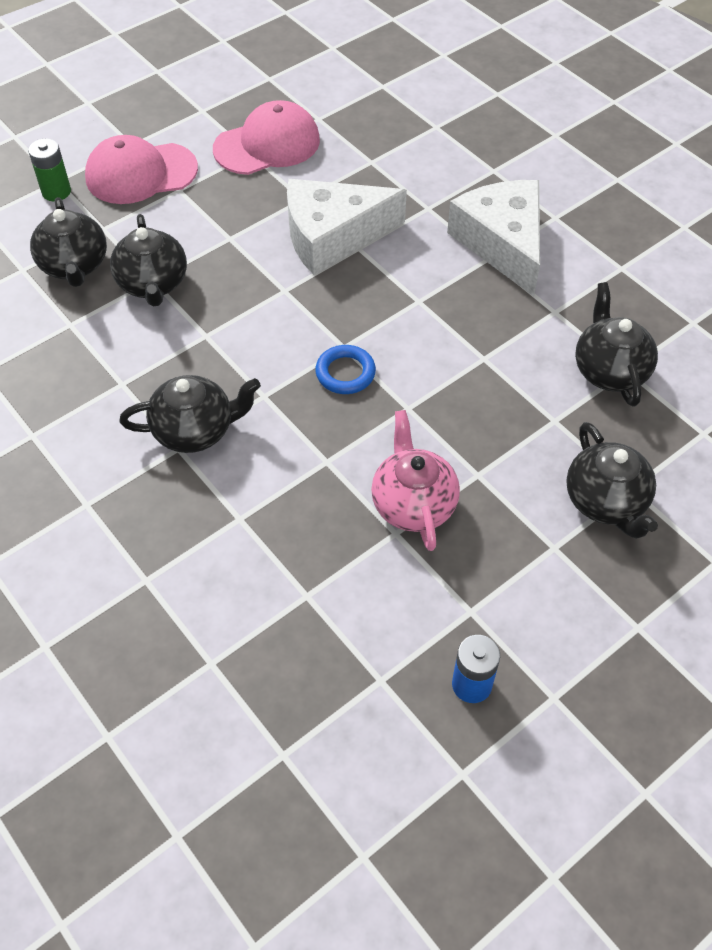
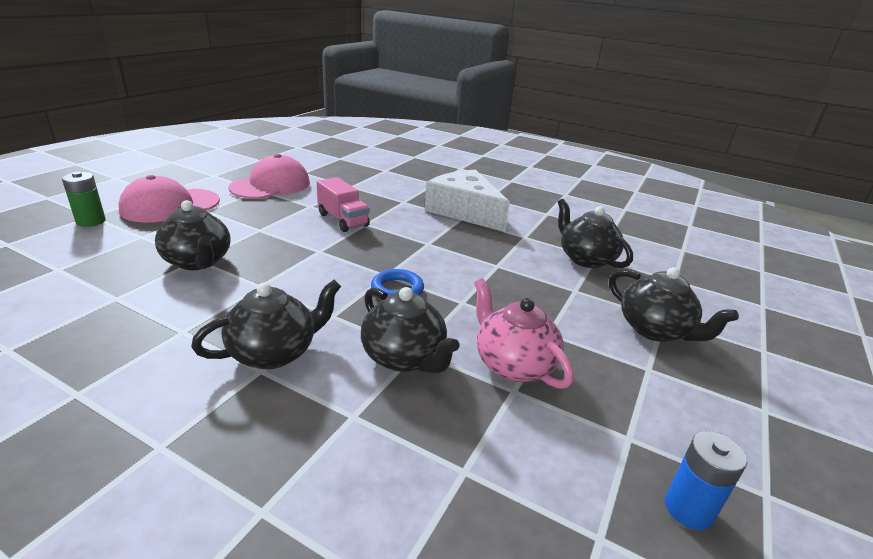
camera: 25 degrees left, 25 degrees down
black teapot [30,197,107,287] -> black teapot moved to [361,287,460,373]
white cheese [287,179,407,275] -> pink truck [317,177,370,232]

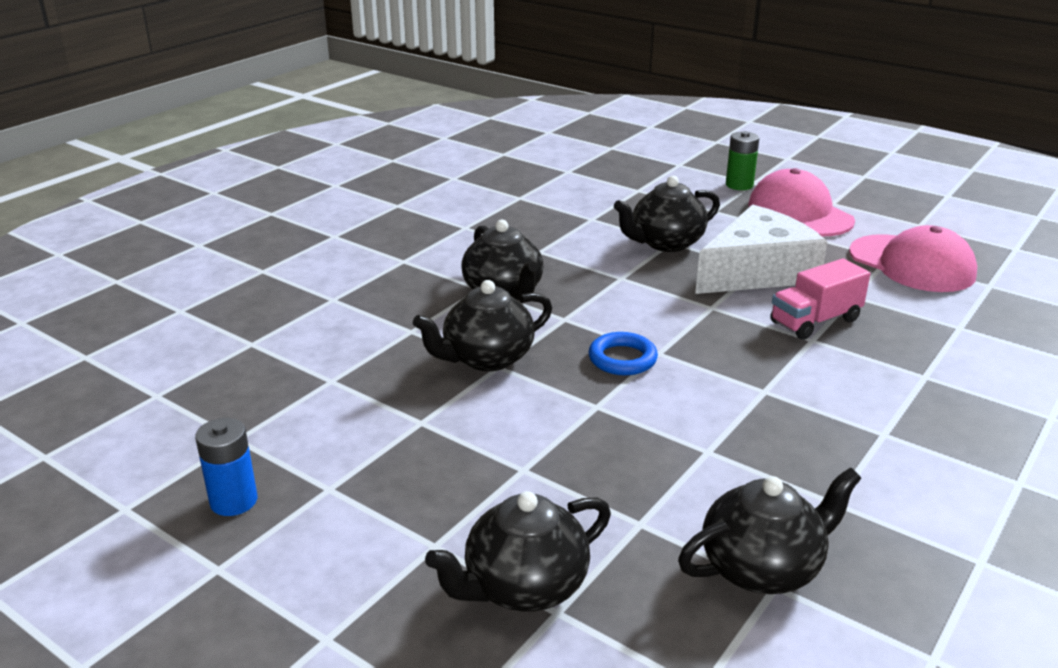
camera: 100 degrees right, 0 degrees up
white cheese [425,170,510,232] -> white cheese moved to [695,205,827,294]
pink teapot [474,278,574,389] -> none

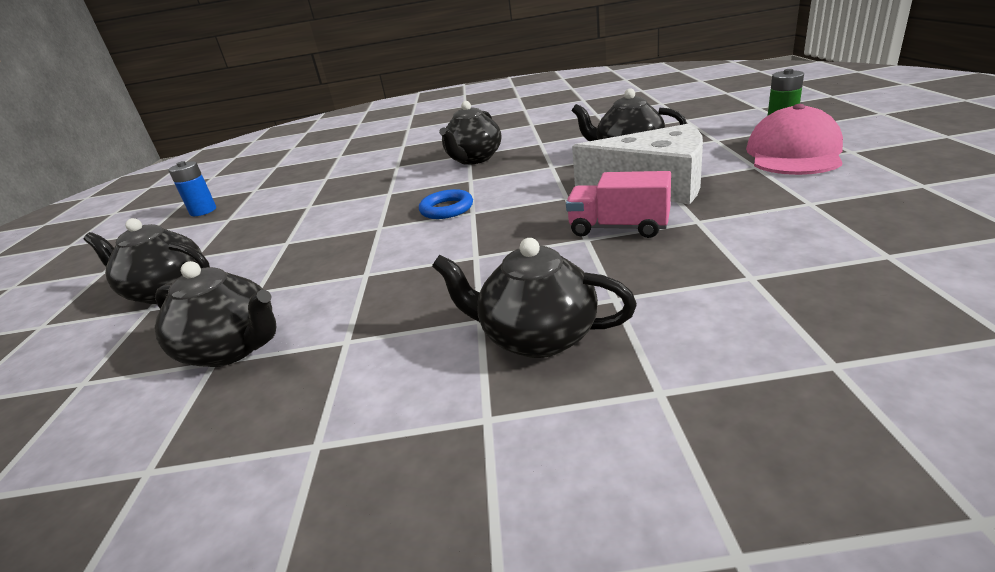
camera: 55 degrees right, 0 degrees up
black teapot [413,280,552,371] -> black teapot moved to [432,238,637,358]
pink cap [849,225,977,292] -> none

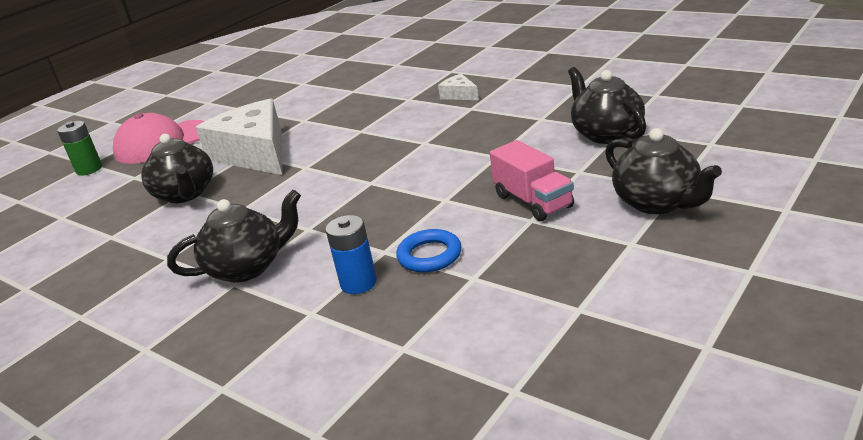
camera: 140 degrees left, 0 degrees up
blue battery [168,161,216,216] -> blue battery moved to [325,215,377,294]
blue ring [419,189,473,219] -> blue ring moved to [396,229,462,273]
black teapot [432,238,637,358] -> white cheese [438,74,479,100]
pink truck [566,171,671,238] -> pink truck moved to [490,140,574,221]

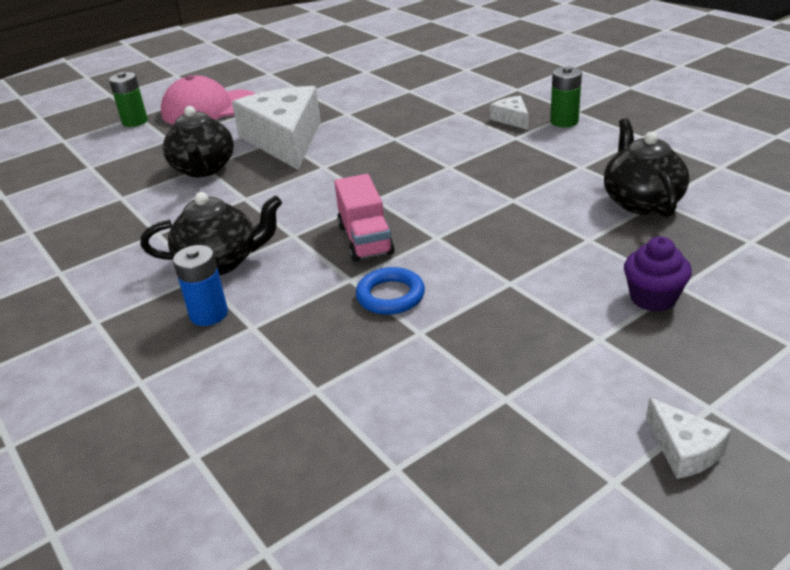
camera: 15 degrees right, 5 degrees up
blue battery [325,215,377,294] -> blue battery moved to [173,245,228,326]
pink truck [490,140,574,221] -> pink truck moved to [334,174,395,262]
black teapot [605,128,722,214] -> purple cupcake [624,237,692,312]
none -> green battery [550,66,582,127]
none -> white cheese [646,398,731,479]

